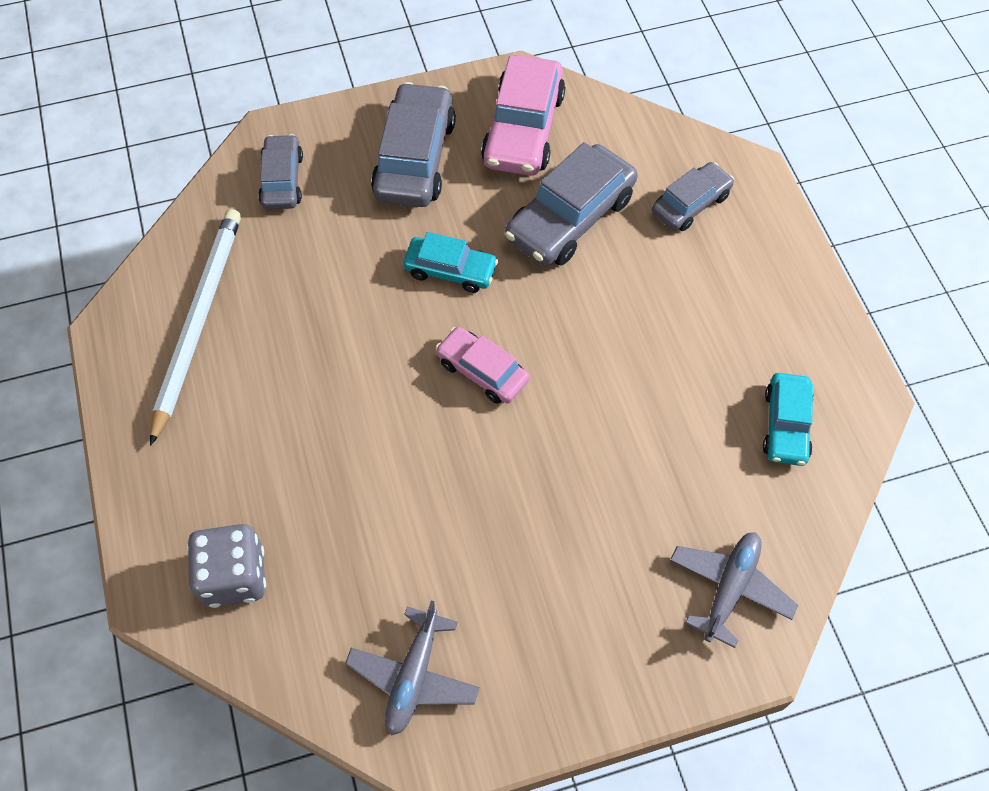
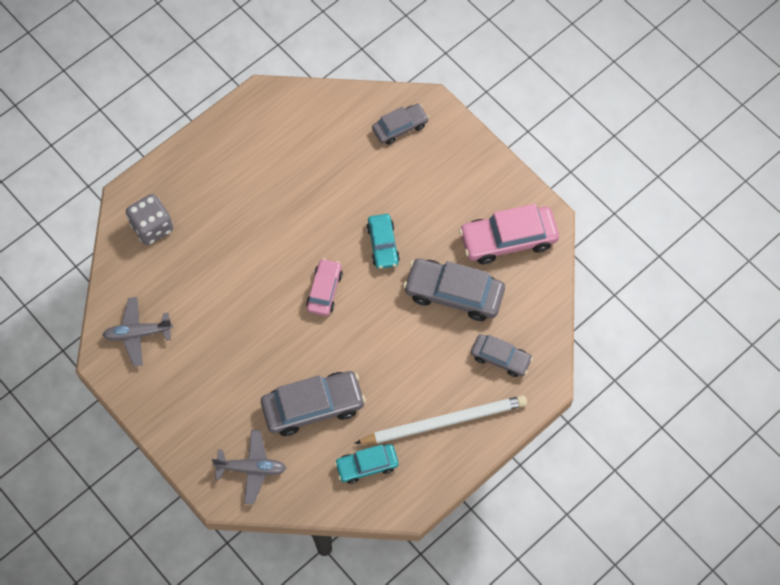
camera: 65 degrees right, 5 degrees up
white pencil [150,209,241,446] -> white pencil moved to [354,395,527,444]
grey car [371,82,456,207] -> grey car moved to [261,371,366,436]

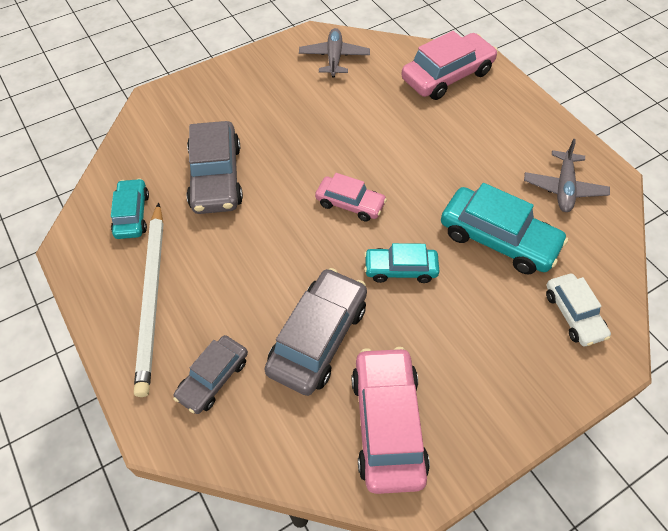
camera: 100 degrees right, 10 degrees down
grey dice [126,194,173,245] -> pink car [401,31,498,100]
grey plane [211,430,286,504] -> grey plane moved to [524,139,610,212]
grey car [372,104,429,145] -> white car [546,274,611,346]
none -> turquoise car [441,183,568,275]

